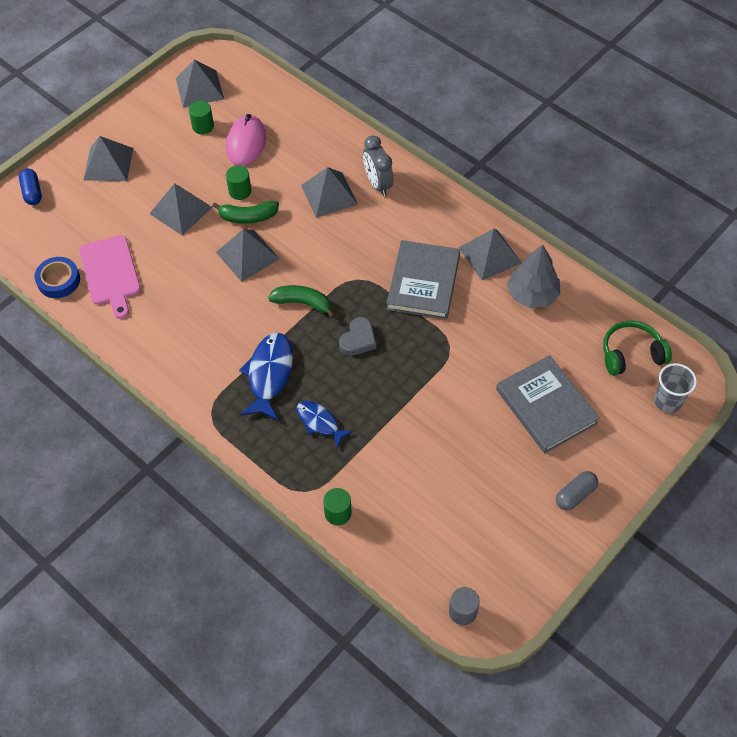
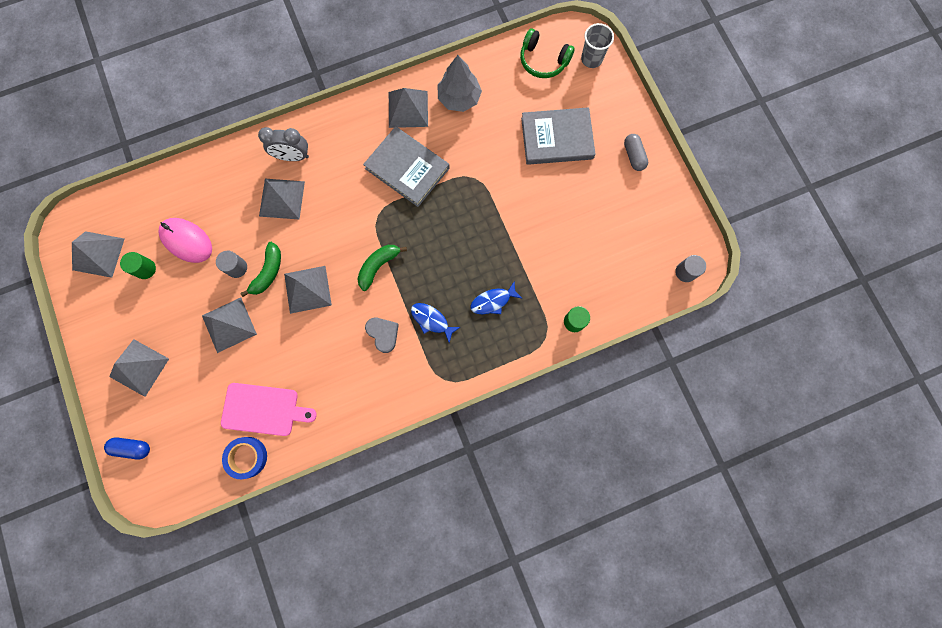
camera: 65 degrees left, 20 degrees up
green cylinder [226,165,251,200] -> grey cylinder [216,251,247,278]
blue fish [239,333,293,420] -> blue fish [411,303,461,343], size x0.62
grey heart [339,317,376,356] -> grey heart moved to [365,318,399,353]
green headphones [603,320,672,376] -> green headphones turned 75 degrees counterclockwise [520,28,575,78]

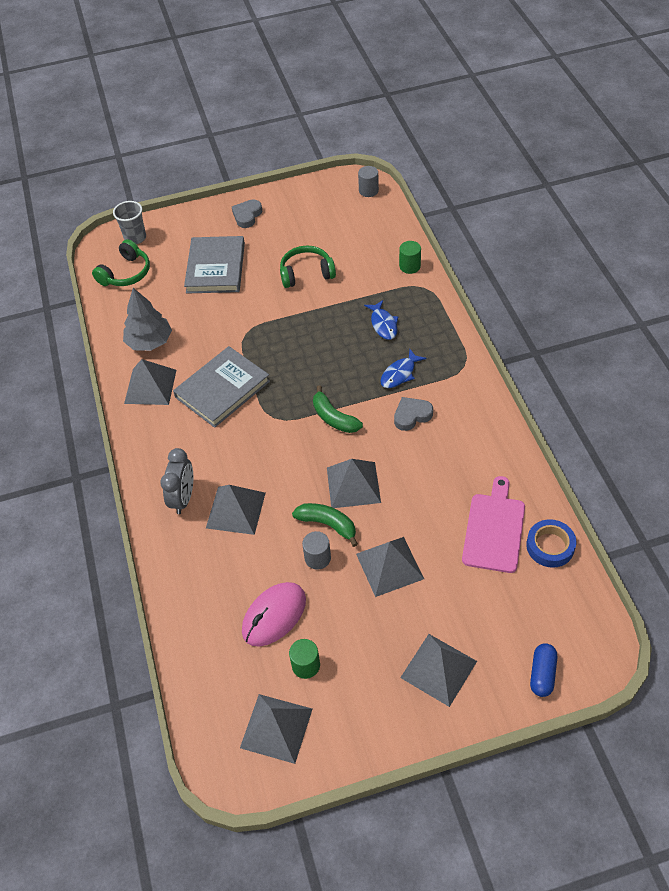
camera: 80 degrees left, 25 degrees down
grey capsule [624,134,648,171] -> grey heart [232,200,262,228]
none -> green headphones [280,245,336,288]

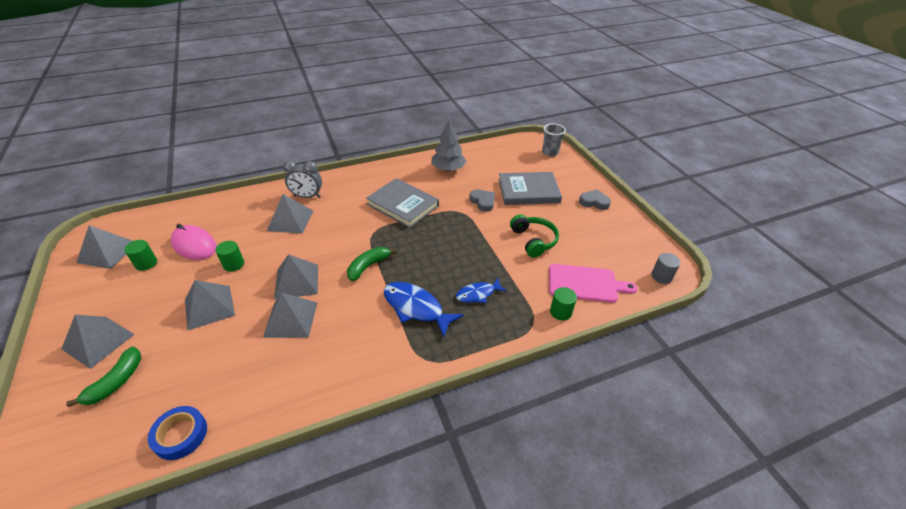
camera: 80 degrees right, 10 degrees down
green headphones [92,239,150,286] -> none
grey pyramid [124,359,176,405] -> grey pyramid moved to [263,292,317,338]
green banana [292,503,358,547] -> green banana moved to [66,347,141,407]
grey cylinder [302,531,331,570] -> green cylinder [215,241,244,272]
blue fish [380,349,426,388] -> blue fish [384,282,464,337], size x1.61
grey heart [394,397,433,431] -> grey heart moved to [469,189,495,212]
pink cutting board [462,476,525,573] -> pink cutting board moved to [549,264,637,303]
blue capsule [530,643,557,697] -> none

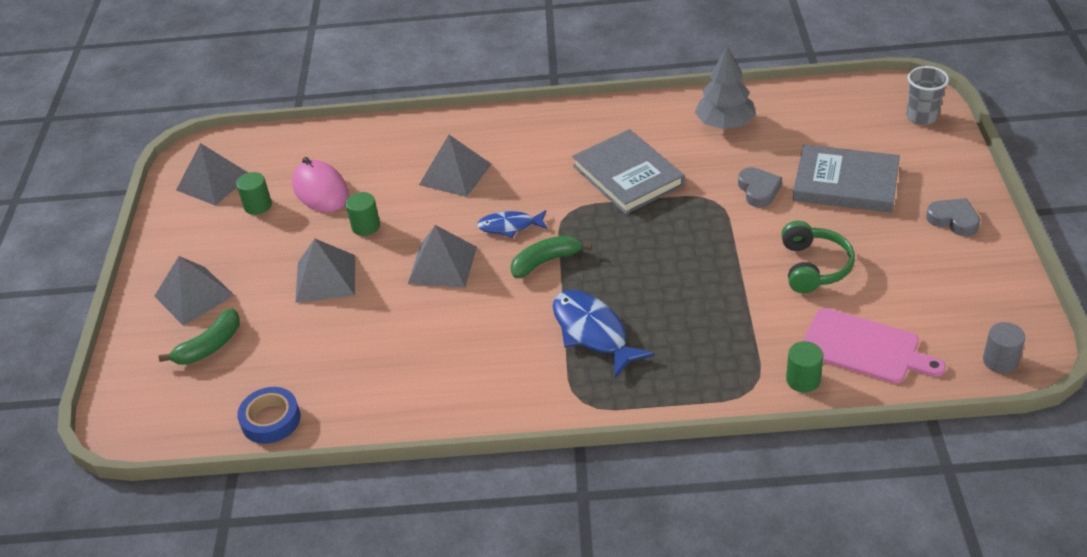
camera: 25 degrees right, 0 degrees up
grey pyramid [263,292,317,338] -> none
grey clock [283,160,322,198] -> none
blue fish [456,278,507,303] -> blue fish moved to [477,210,548,238]

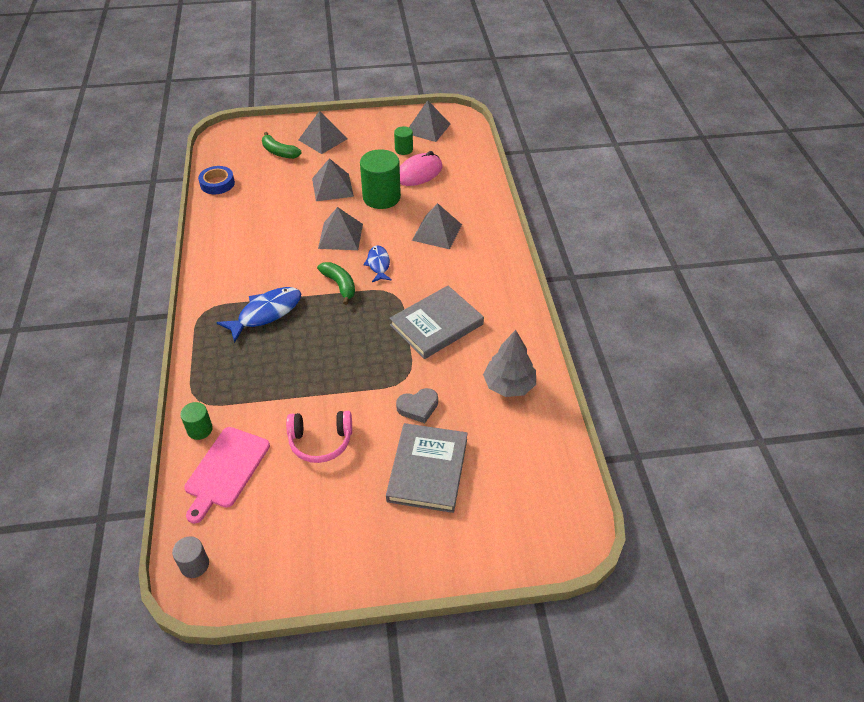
camera: 80 degrees right, 5 degrees up
green cylinder [346,192,380,236] -> green cylinder [360,149,401,209], size x1.95
green headphones [781,221,855,293] -> pink headphones [286,411,352,463]
grey cup [906,66,949,125] -> none
grey heart [926,198,980,236] -> none

